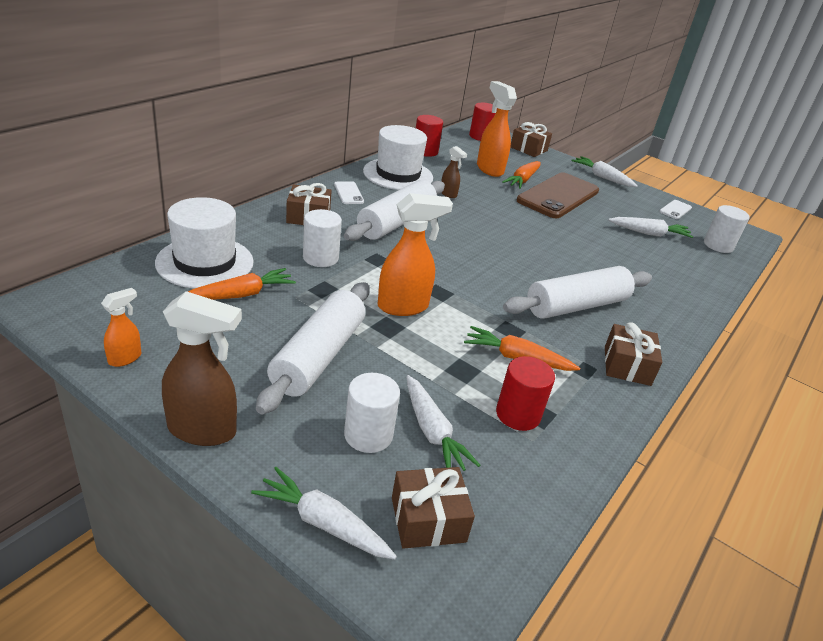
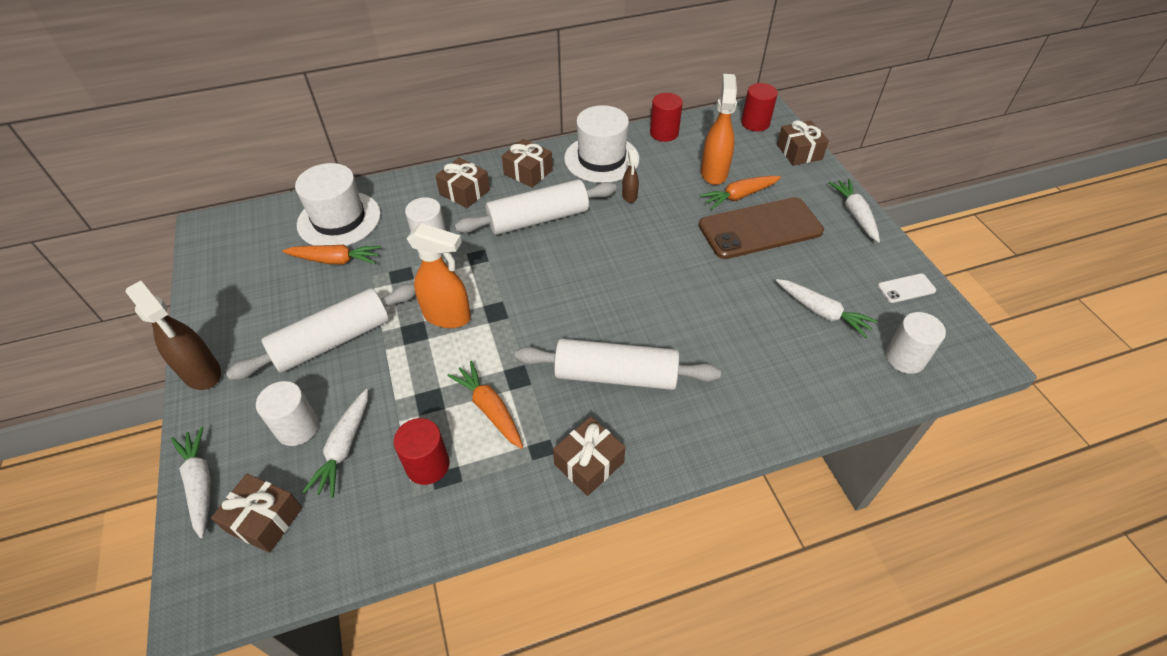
camera: 40 degrees right, 15 degrees up
orange spray bottle [101,288,141,367] -> none
white phone [334,181,364,204] -> brown gift [502,139,553,188]

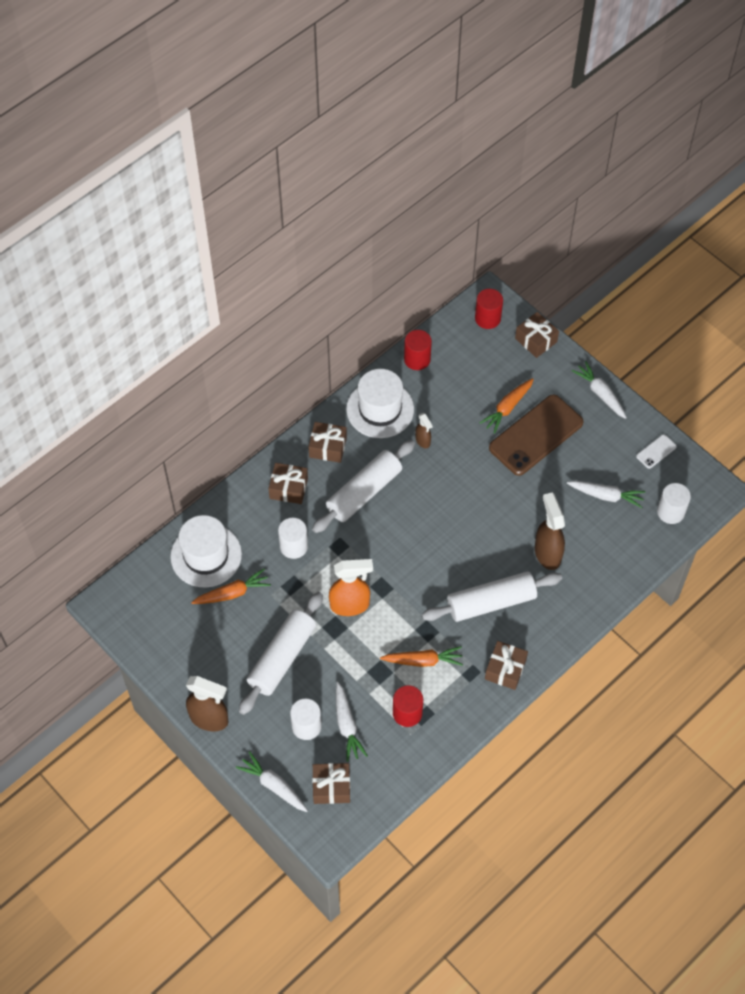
camera: 25 degrees left, 10 degrees up
orange carrot [447,361,523,449] -> orange carrot turned 150 degrees clockwise [380,646,463,667]
orange spray bottle [701,74,737,185] -> none
none -> brown spray bottle [535,492,565,570]

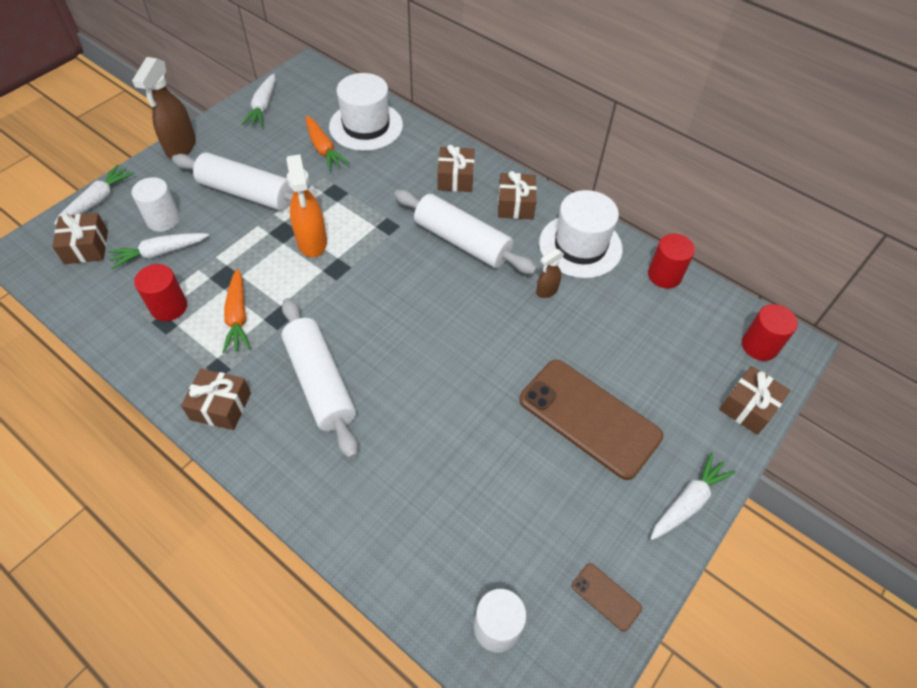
camera: 80 degrees right, 5 degrees down
white cylinder [278,518,308,559] -> none
orange carrot [480,378,534,434] -> none
brown spray bottle [535,492,565,570] -> none
white carrot [567,481,645,508] -> white carrot moved to [242,73,276,127]
white phone [636,434,677,469] -> brown phone [572,563,642,632]

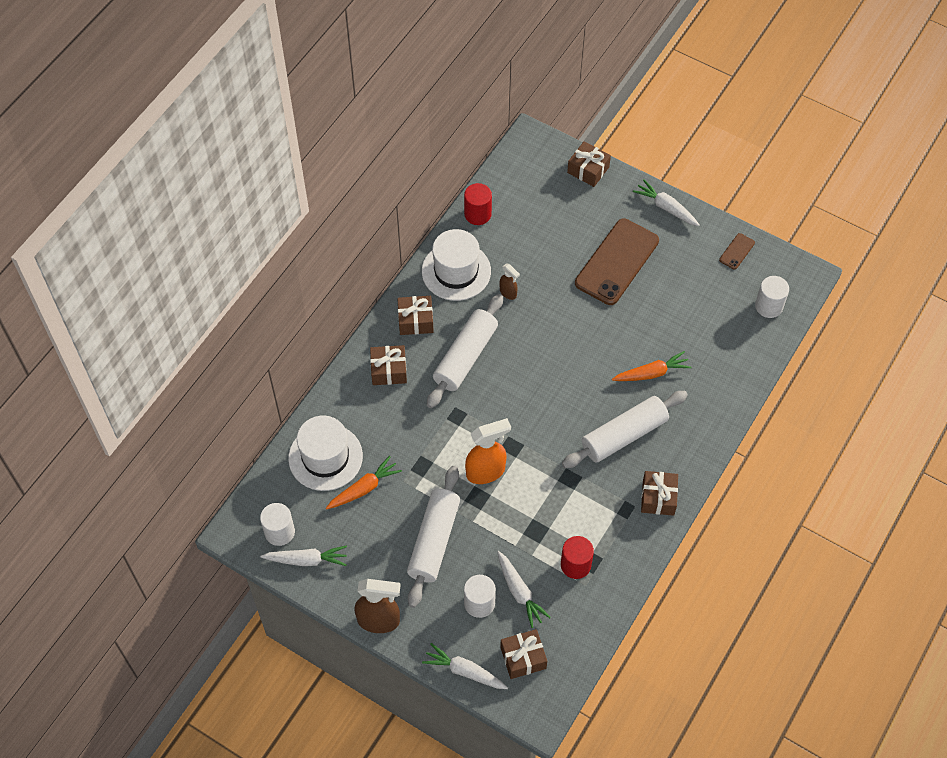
camera: 95 degrees left, 5 degrees up
orange carrot [223,269,250,353] -> orange carrot moved to [612,351,692,381]
red cylinder [742,304,798,361] -> none
none -> white cylinder [260,503,295,546]

